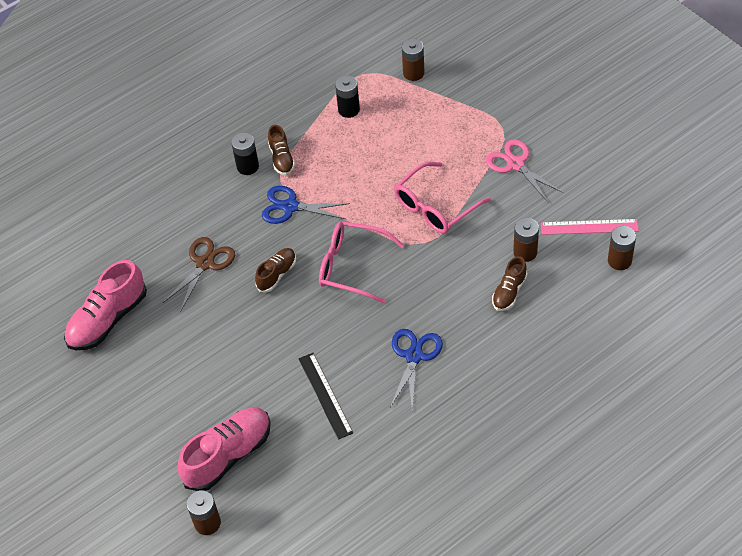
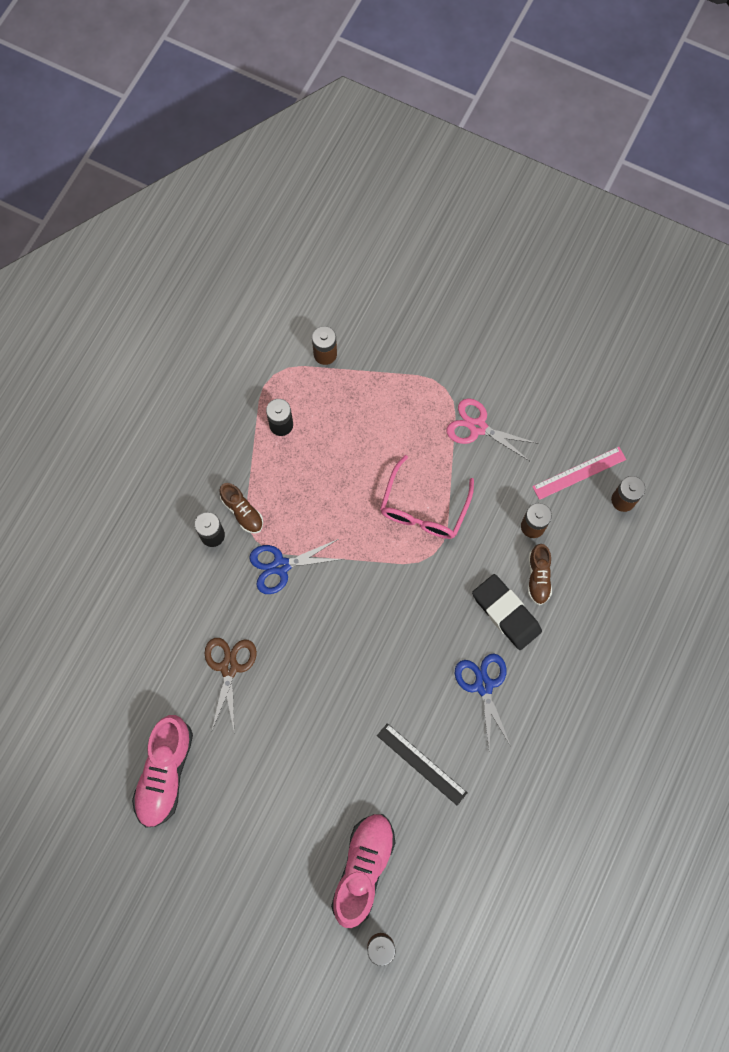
camera: 30 degrees left, 20 degrees up
brown shoe [255,248,296,292] -> none
pink glasses [319,221,404,304] -> none
none -> black eraser [472,574,542,650]

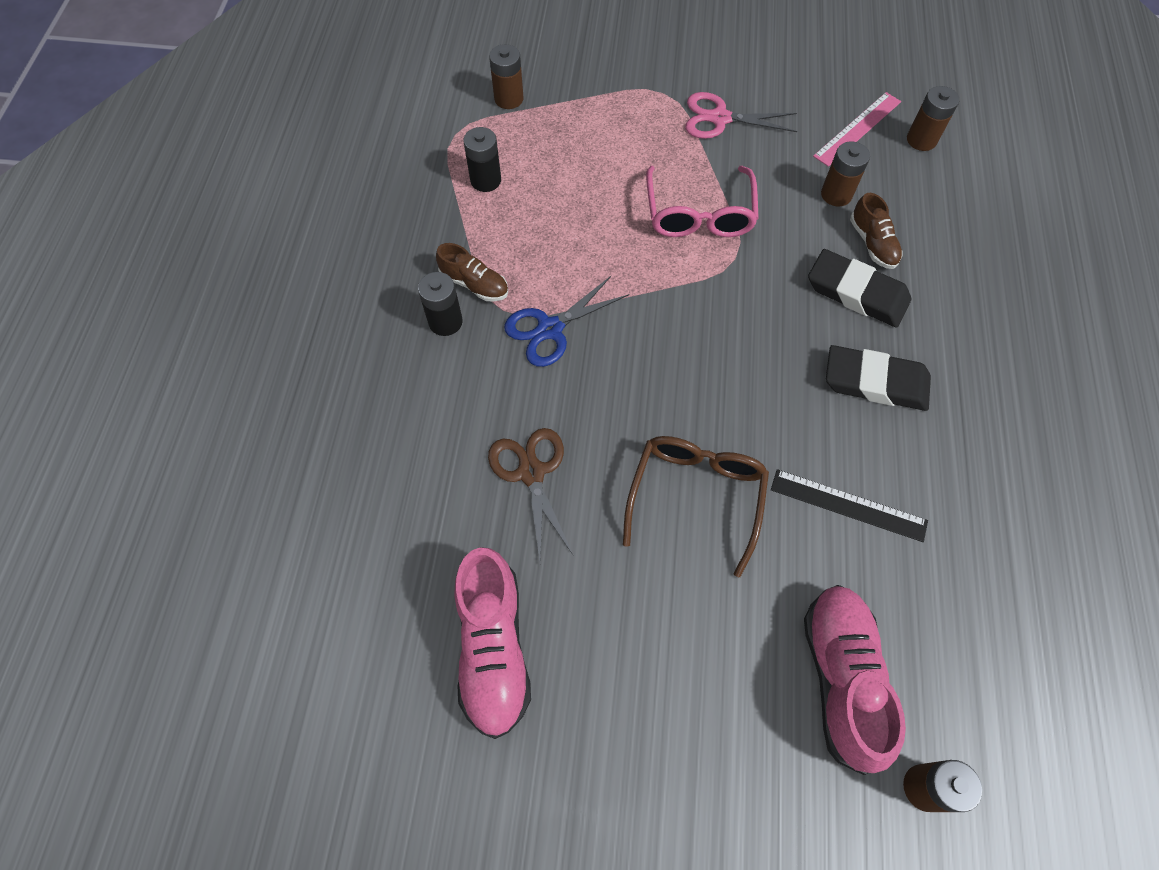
camera: 20 degrees left, 10 degrees down
blue scissors [455,653,511,748] -> black eraser [826,345,931,411]
none -> brown glasses [623,436,769,578]

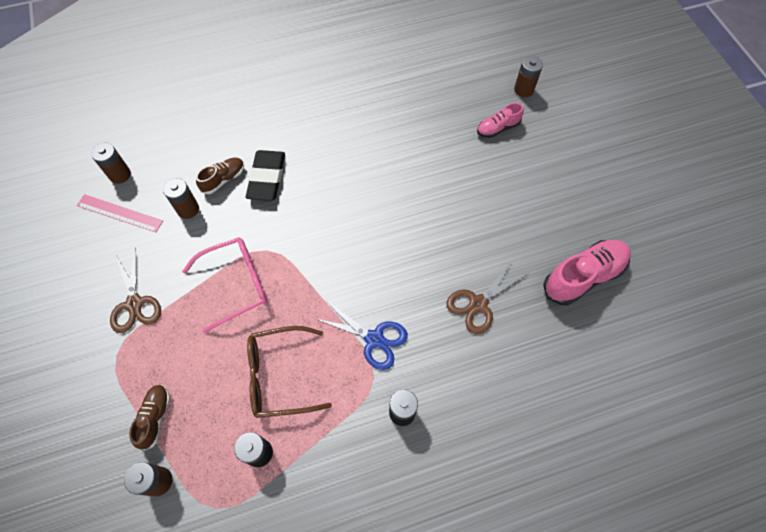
camera: 115 degrees left, 0 degrees up
brown shoe [436,243,508,302] -> brown shoe moved to [129,385,170,451]
brown glasses [623,436,769,578] -> brown glasses moved to [247,326,332,418]
pink scissors [685,92,797,139] -> brown scissors [110,248,161,333]
black ruler [771,469,928,542] -> none
pink shoe [804,585,906,775] -> pink shoe [477,103,524,138], size x0.56
black eraser [826,345,931,411] -> none

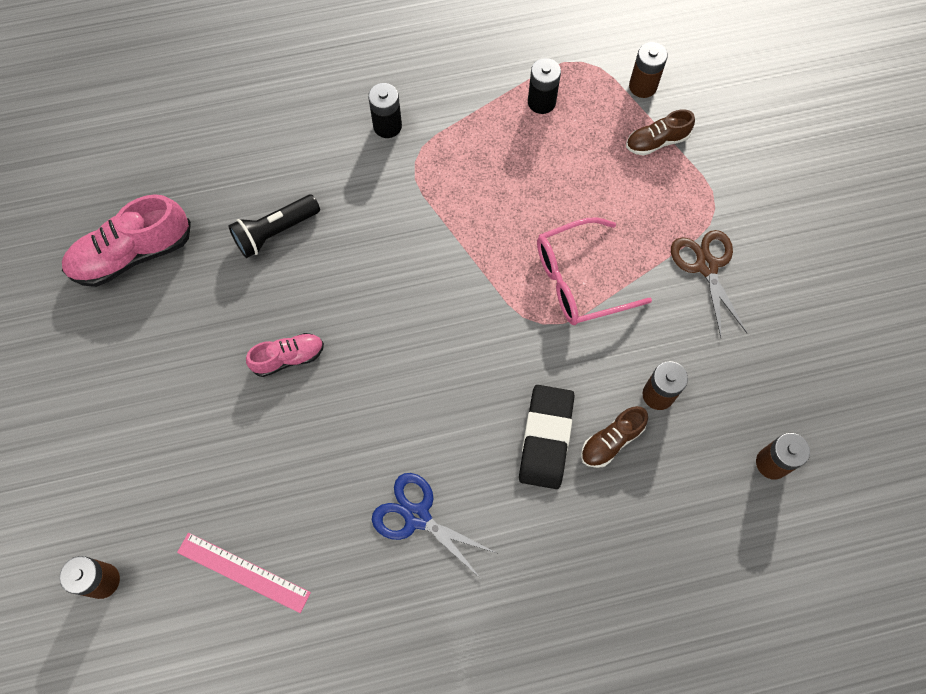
camera: 175 degrees left, 5 degrees up
pink ruler [77,194,163,232] -> pink ruler moved to [177,533,311,613]
brown shoe [129,385,170,451] -> brown shoe turned 60 degrees clockwise [626,109,695,156]
brown glasses [247,326,332,418] -> none
blue scissors [316,302,408,370] -> blue scissors moved to [372,473,497,579]
brown scissors [446,260,529,334] -> black flashlight [228,195,320,258]
pink shoe [477,103,524,138] -> pink shoe moved to [246,333,324,377]

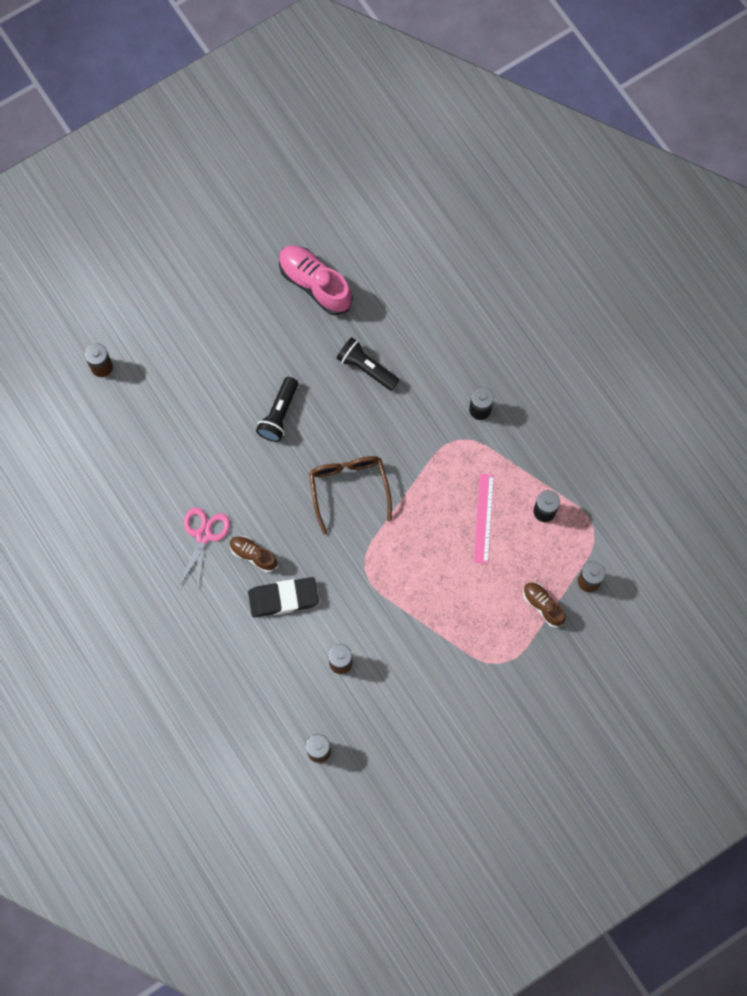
camera: 70 degrees right, 5 degrees up
pink ruler [177,533,311,613] -> pink ruler moved to [474,474,494,564]
pink shoe [246,333,324,377] -> black flashlight [256,377,298,442]
blue scissors [372,473,497,579] -> pink scissors [179,507,230,589]
pink glasses [537,217,652,325] -> none
brown shoe [581,406,648,468] -> brown shoe moved to [230,536,277,572]
brown scissors [671,230,747,337] -> none
none -> brown glasses [309,456,392,535]

